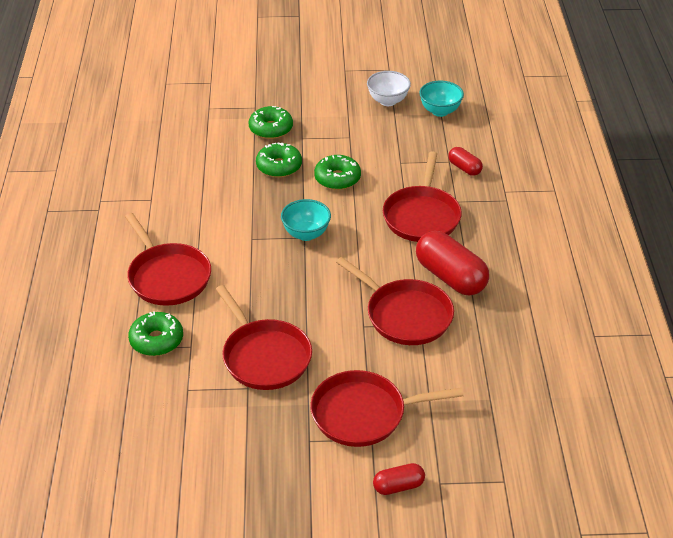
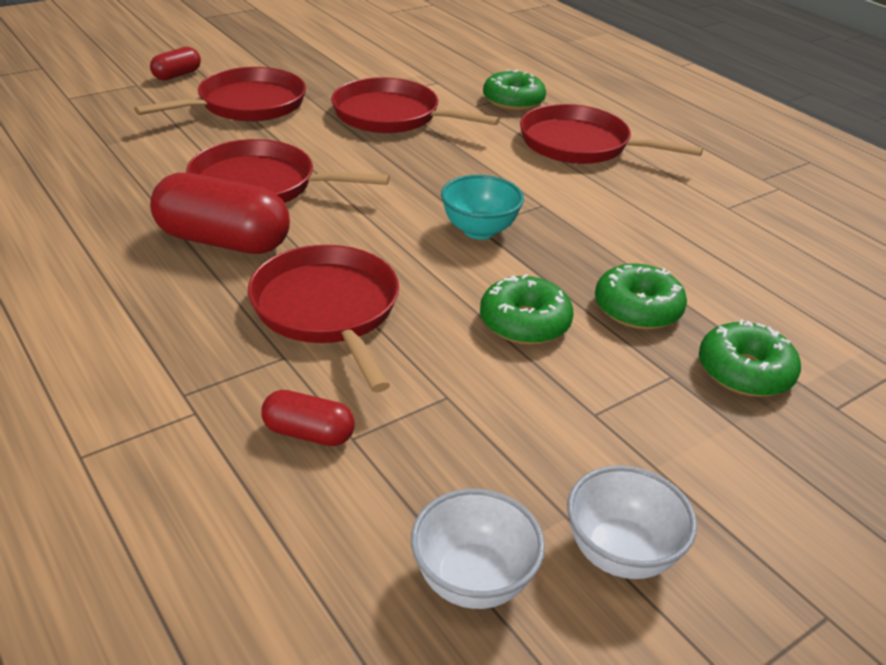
camera: 145 degrees right, 5 degrees down
turquoise bowl [419,81,464,117] -> white bowl [411,489,545,609]

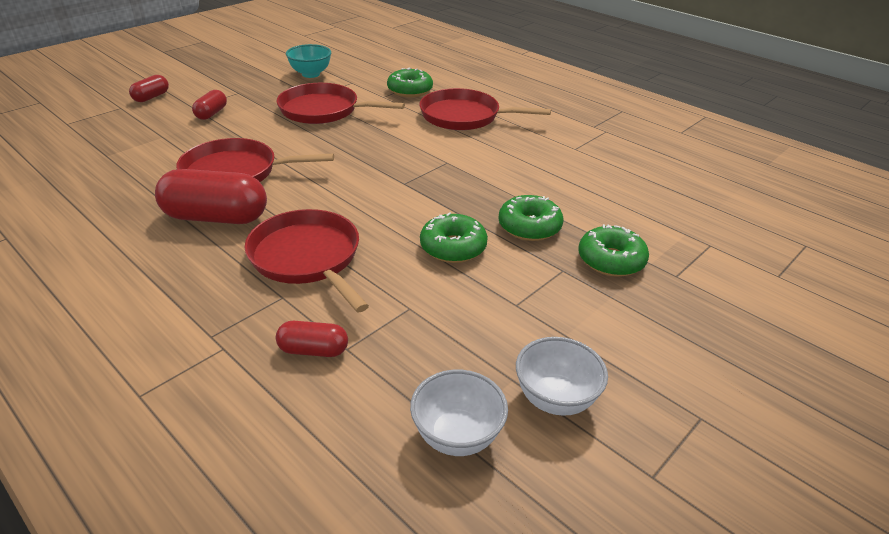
camera: 10 degrees left, 0 degrees up
red pan [134,67,306,121] -> red capsule [192,90,227,120]
turquoise bowl [441,175,524,240] -> turquoise bowl moved to [286,44,331,78]

